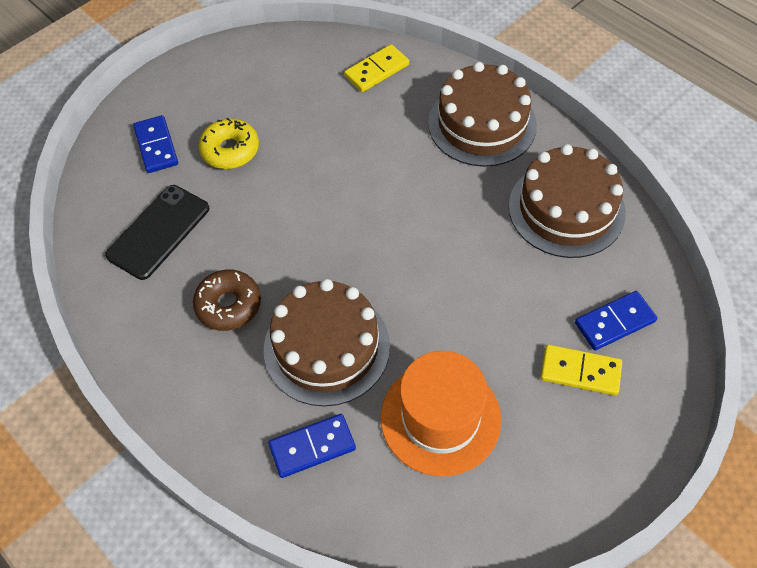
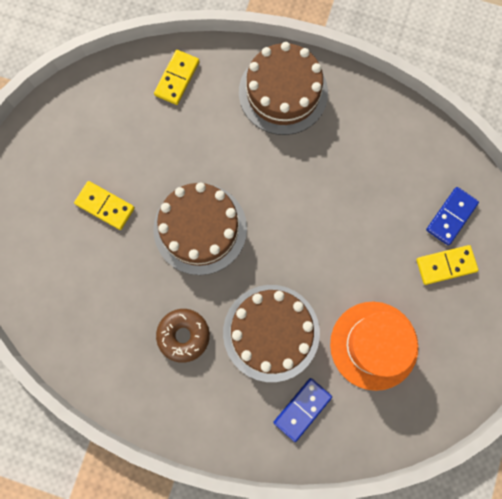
camera: 30 degrees left, 20 degrees up
black phone [105,185,209,280] -> none
blue domino [133,115,178,173] -> none
yellow donut [199,118,259,169] -> yellow domino [74,181,135,230]
brown cake [509,144,626,258] -> brown cake moved to [153,183,247,275]

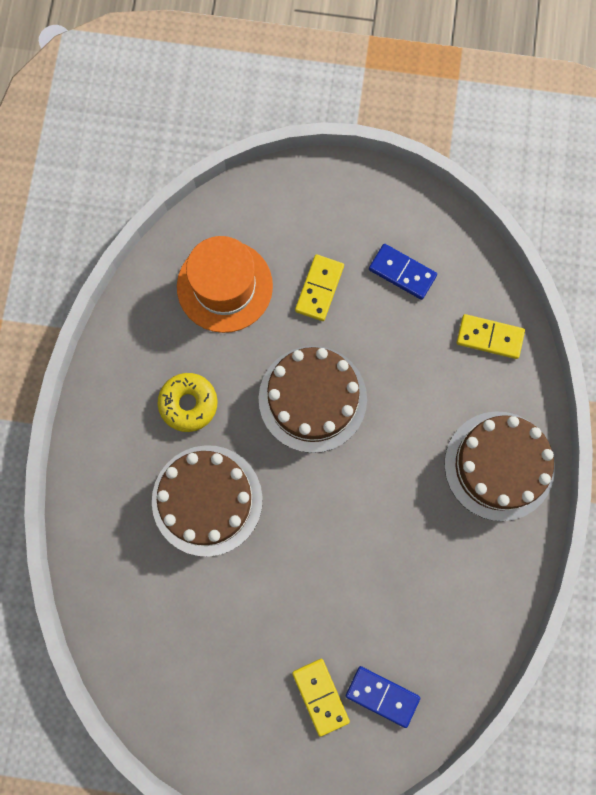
camera: 80 degrees right, 0 degrees up
brown donut [156,309,210,362] -> yellow donut [158,373,218,432]
blue domino [274,378,332,442] -> blue domino moved to [369,244,437,300]
orange hat [330,302,418,391] -> orange hat moved to [177,236,273,333]

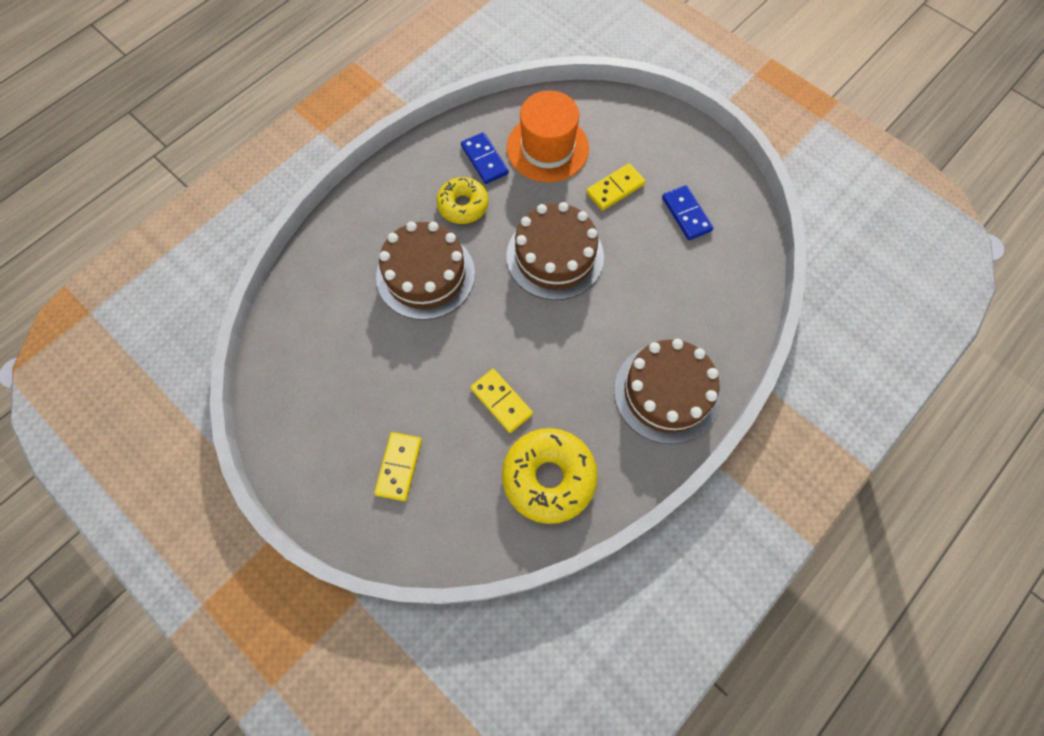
camera: 35 degrees right, 10 degrees down
blue domino [346,666,420,728] -> blue domino moved to [461,132,509,184]
yellow domino [457,314,525,359] -> yellow domino moved to [470,369,533,433]
none -> yellow donut [502,428,598,524]

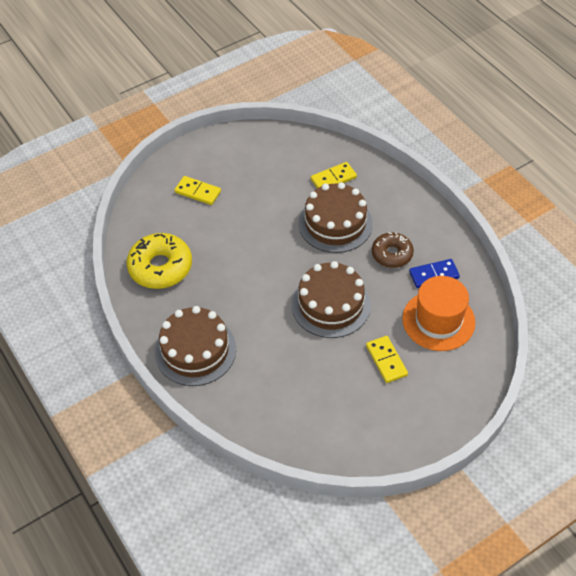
camera: 105 degrees right, 15 degrees down
yellow donut [436,177,488,224] -> brown donut [372,232,414,268]
yellow domino [470,369,533,433] -> yellow domino moved to [311,162,357,188]
blue domino [662,185,713,240] -> none

